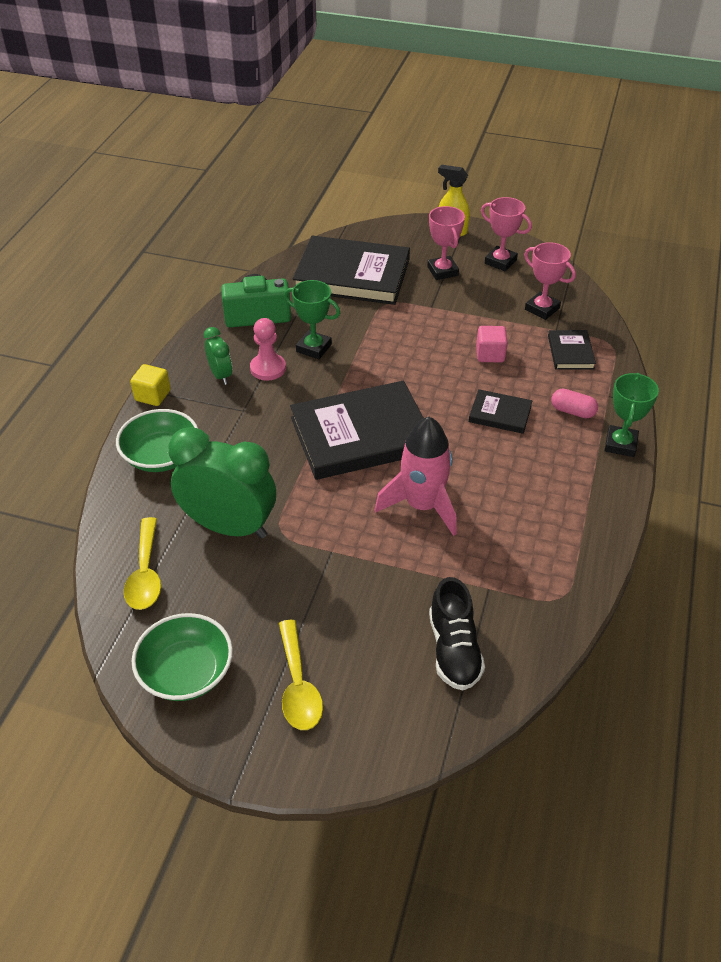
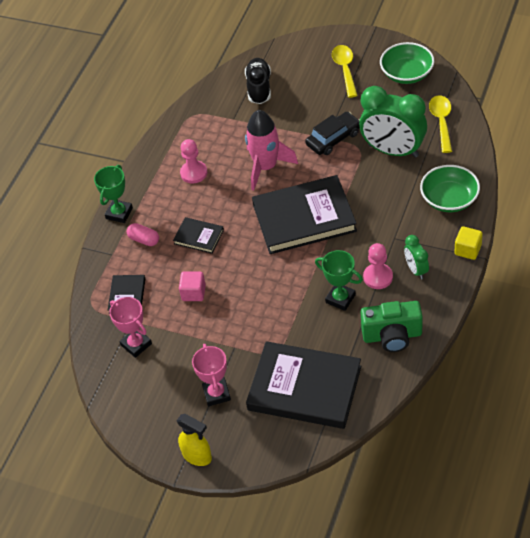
camera: 170 degrees left, 5 degrees up
pink trophy [481,197,532,271] -> none
none -> pink pawn [180,139,207,184]
none -> black car [305,112,360,155]

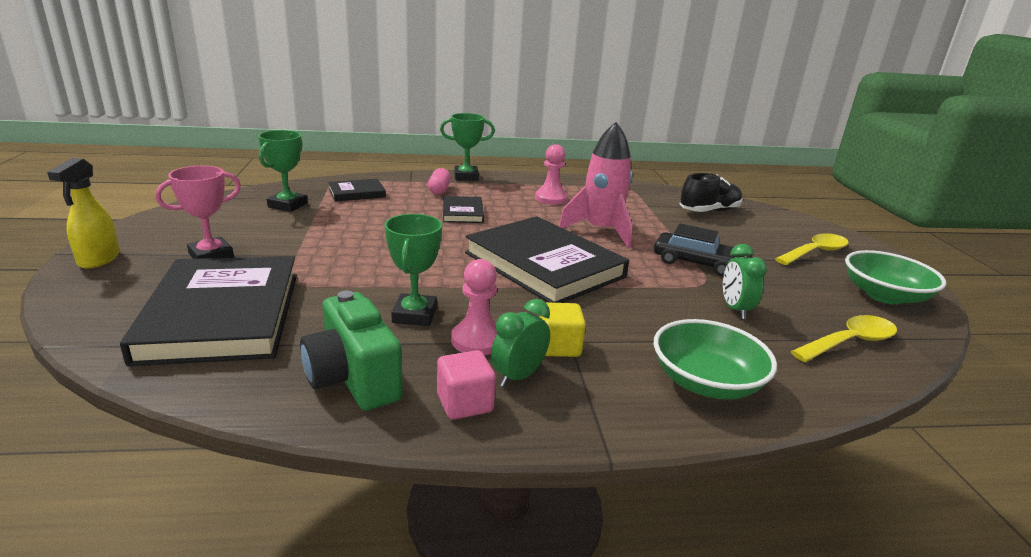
camera: 55 degrees right, 25 degrees down
pink trophy [109,297,152,358] -> green trophy [258,130,307,212]
pink cube [179,271,206,301] -> pink cube moved to [437,350,496,420]
green clock [359,86,427,158] -> green clock [723,244,767,319], size x0.48
yellow cube [454,226,483,260] -> yellow cube moved to [539,303,586,357]

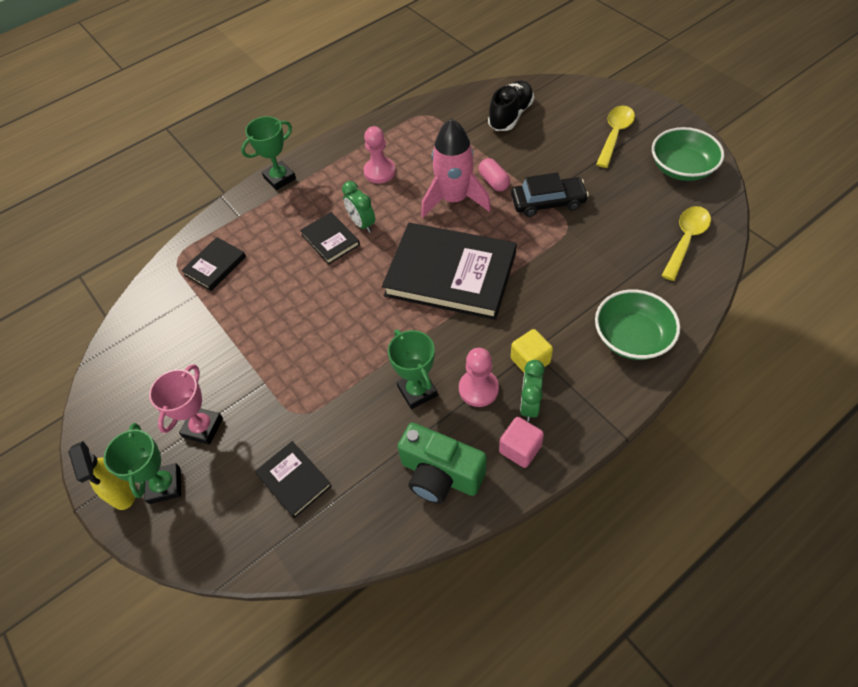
camera: 25 degrees left, 30 degrees up
black book [120,256,297,366] -> black book [255,441,332,518], size x0.47
green trophy [258,130,307,212] -> green trophy moved to [104,423,181,504]
pink capsule [428,168,451,195] -> pink capsule moved to [479,158,510,191]
green clock [723,244,767,319] -> green clock moved to [342,181,375,233]

